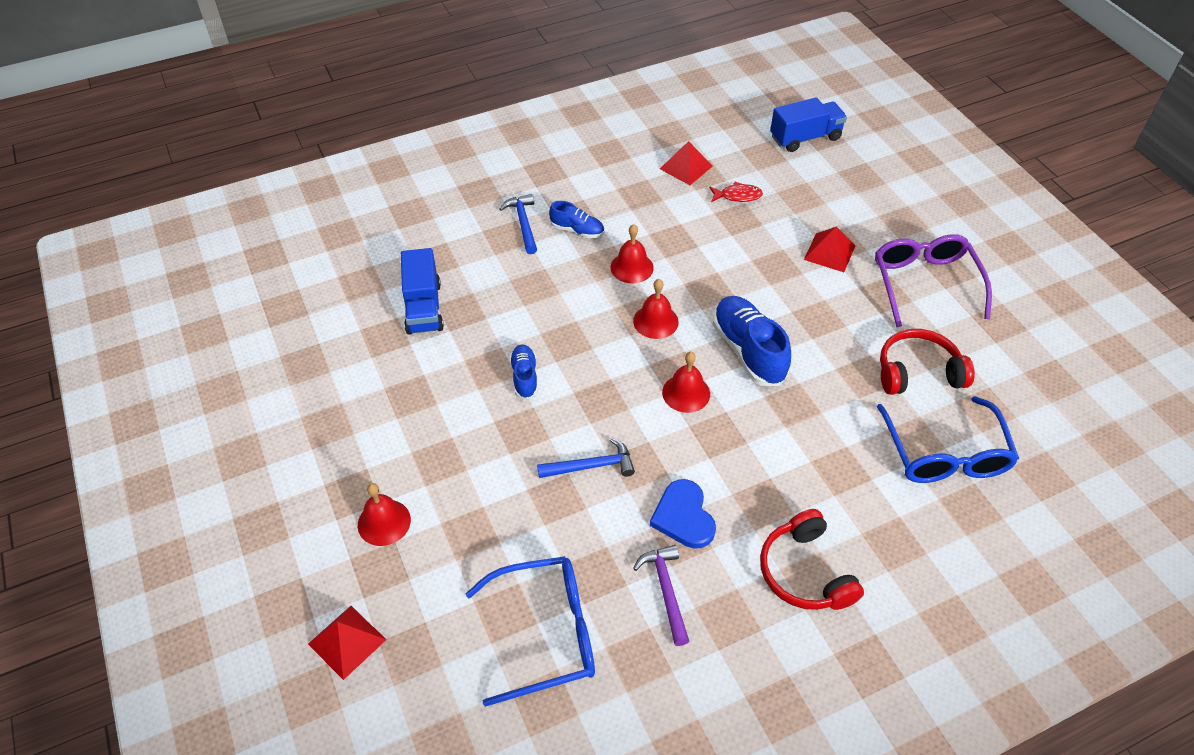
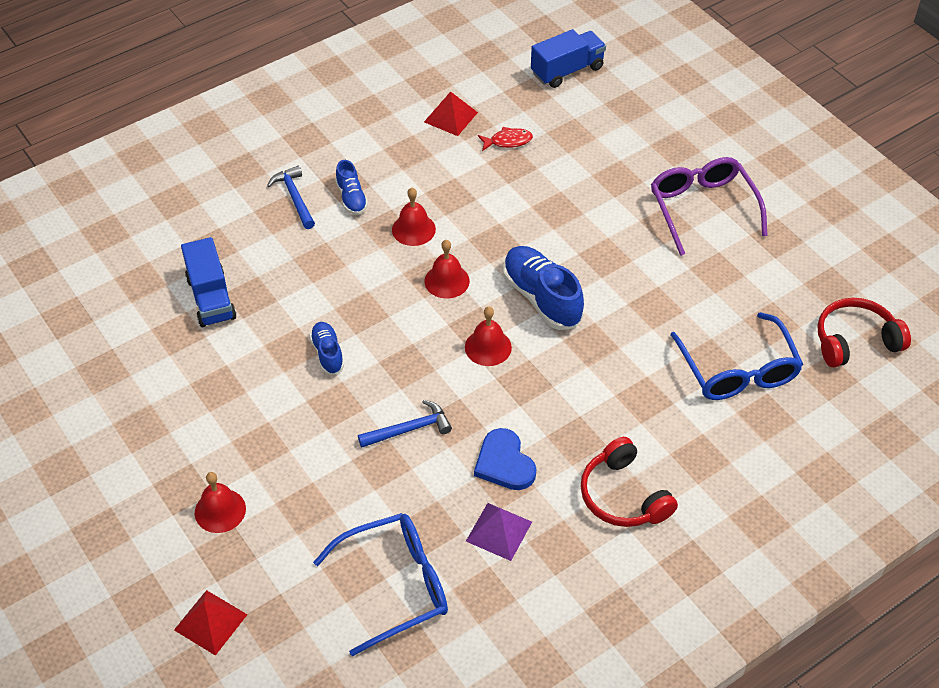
camera: 10 degrees left, 0 degrees up
blue shoe [549,201,604,238] -> blue shoe turned 60 degrees clockwise [335,160,368,215]
purple hammer [633,545,689,646] -> purple pyramid [466,503,532,561]
red pyramid [804,226,856,272] -> none
red headphones [880,329,975,395] -> red headphones moved to [818,298,911,368]

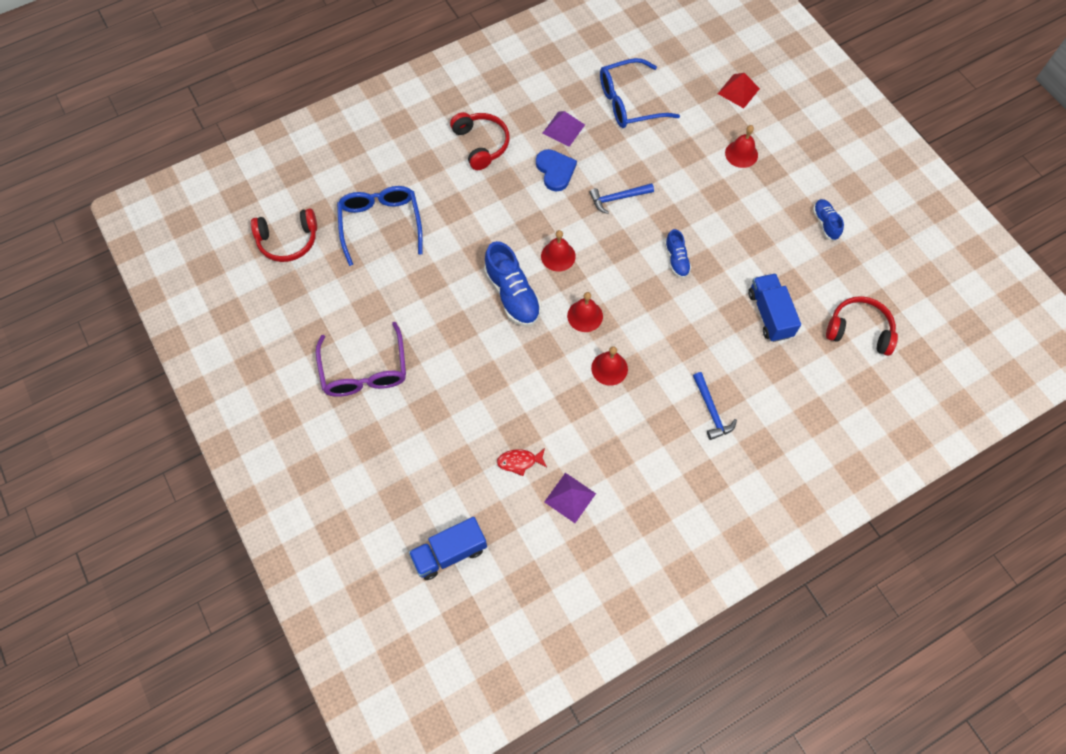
camera: 175 degrees left, 15 degrees up
blue shoe [335,160,368,215] -> blue shoe moved to [813,199,844,241]
red pyramid [424,92,478,136] -> purple pyramid [544,473,596,523]
none -> red headphones [826,296,898,356]

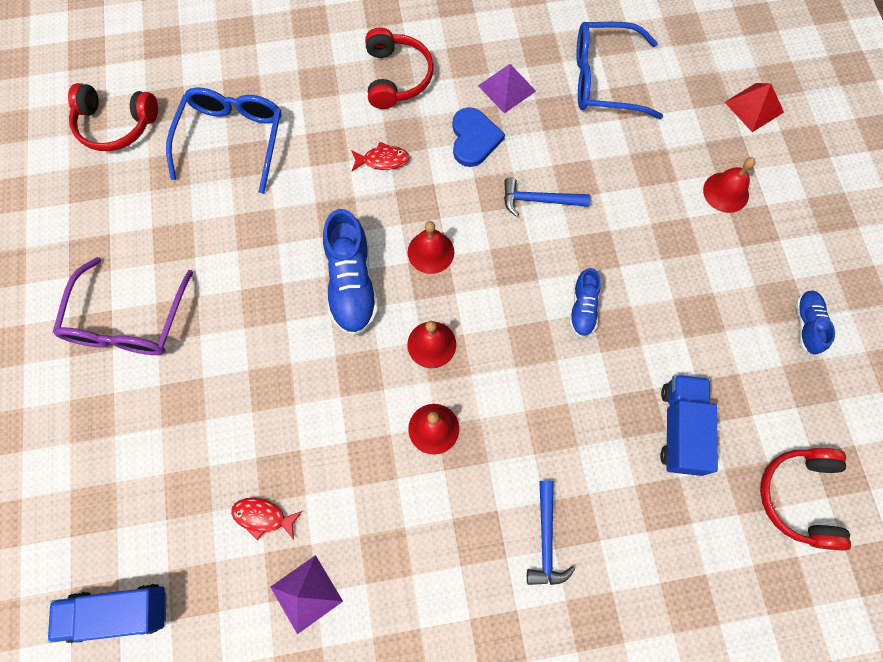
camera: 20 degrees right, 5 degrees up
red headphones [826,296,898,356] -> red headphones turned 120 degrees counterclockwise [760,448,851,551]
none -> red fish [351,142,410,171]

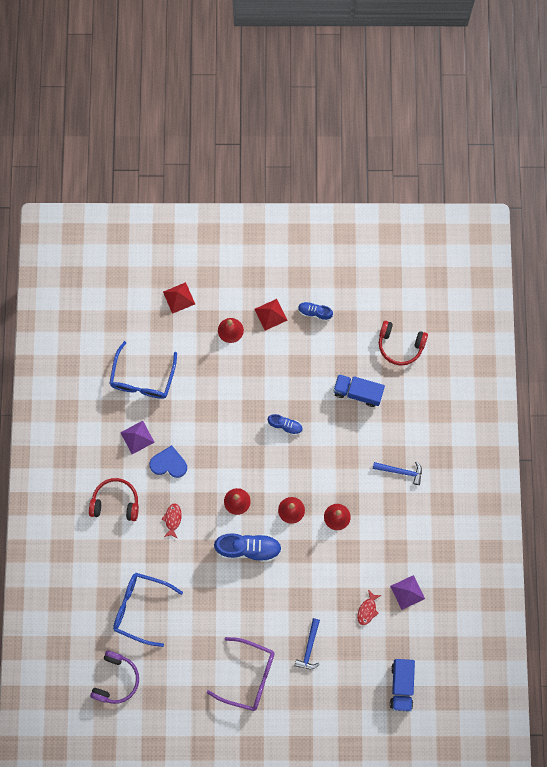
camera: 80 degrees left, 5 degrees up
red headphones [68,83,158,151] -> purple headphones [90,650,139,704]
blue hammer [504,178,590,217] -> blue hammer moved to [295,618,320,669]
none -> red pyramid [255,299,288,331]

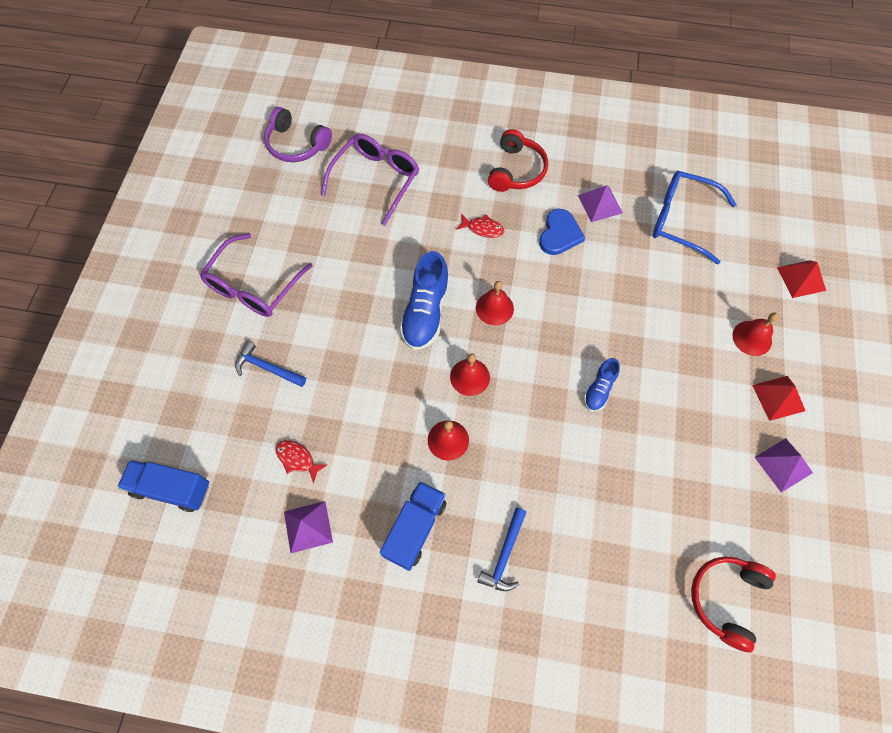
camera: 100 degrees right, 10 degrees down
blue glasses [113,573,183,647] -> purple glasses [321,134,419,226]
blue shoe [298,302,333,321] -> purple pyramid [755,439,813,493]
blue truck [333,374,385,407] -> blue truck moved to [380,481,446,571]

